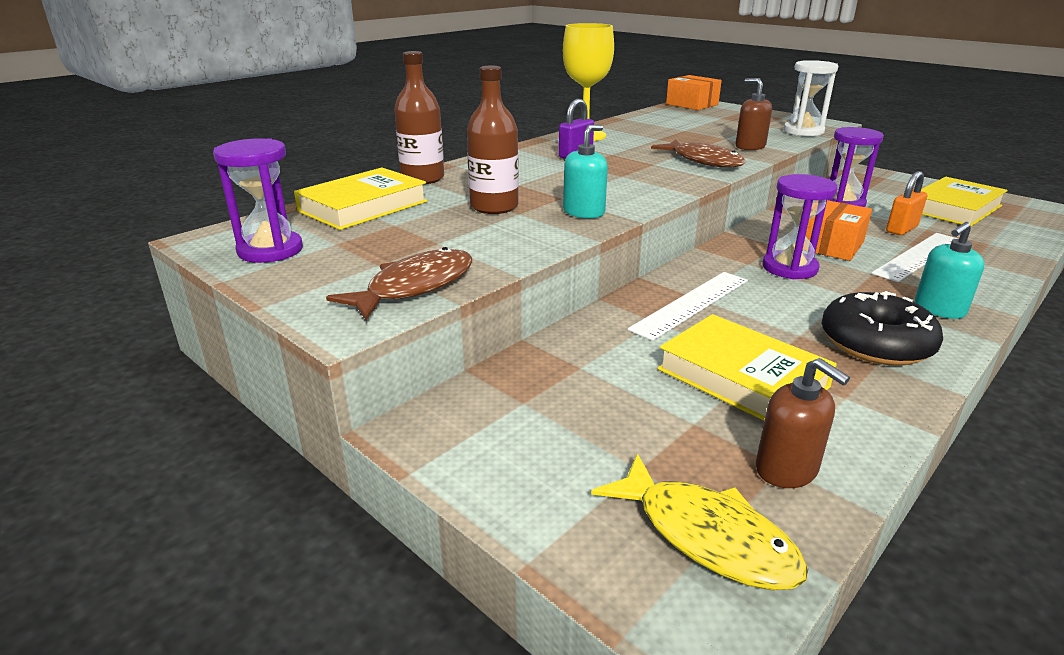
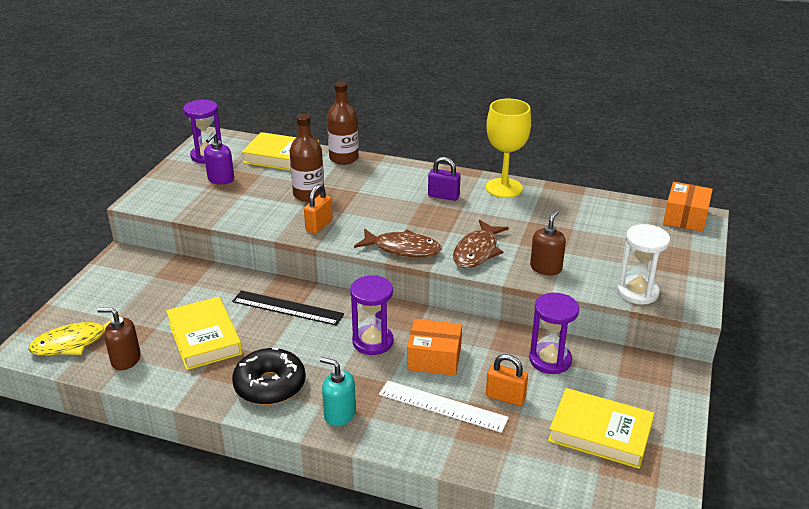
camera: 65 degrees right, 5 degrees up
brown fish [326,247,472,320] -> brown fish moved to [354,228,442,257]
turquoise soap dispenser [563,124,608,219] -> orange padlock [304,184,333,234]
yellow fish [591,453,808,590] -> yellow fish turned 45 degrees clockwise [28,314,119,356]
white ruler [627,272,748,341] -> black ruler [232,290,344,326]
yellow book [657,314,837,420] -> yellow book turned 45 degrees counterclockwise [166,297,242,370]
brown soap dispenser [756,358,850,488] -> brown soap dispenser turned 75 degrees clockwise [98,308,141,371]
none -> purple soap dispenser [204,132,234,184]

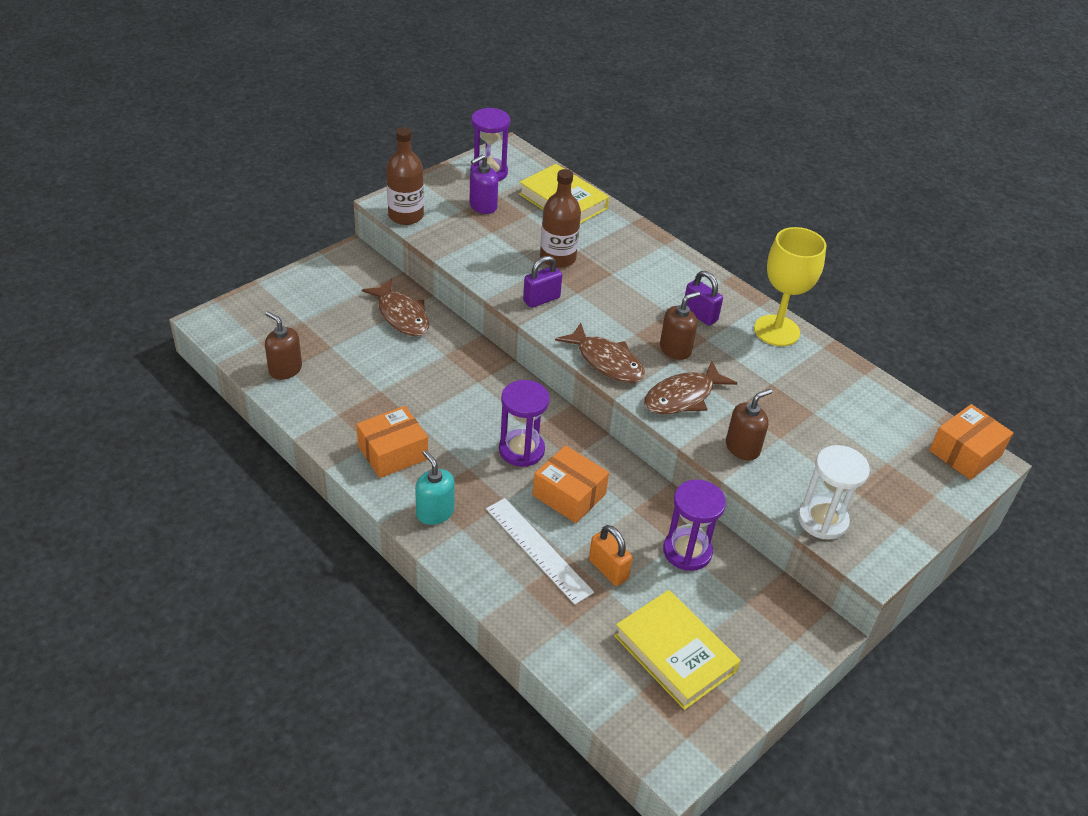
camera: 25 degrees right, 10 degrees up
yellow fish [28,314,119,356] -> none
yellow book [166,297,242,370] -> none
black ruler [232,290,344,326] -> none
black donut [232,348,306,405] -> orange box [356,406,428,478]
orange padlock [304,184,333,234] -> purple padlock [523,256,562,308]
brown bottle [327,81,359,165] -> brown bottle moved to [386,127,424,225]
none -> brown fish [362,279,429,337]
none -> brown soap dispenser [660,291,700,360]

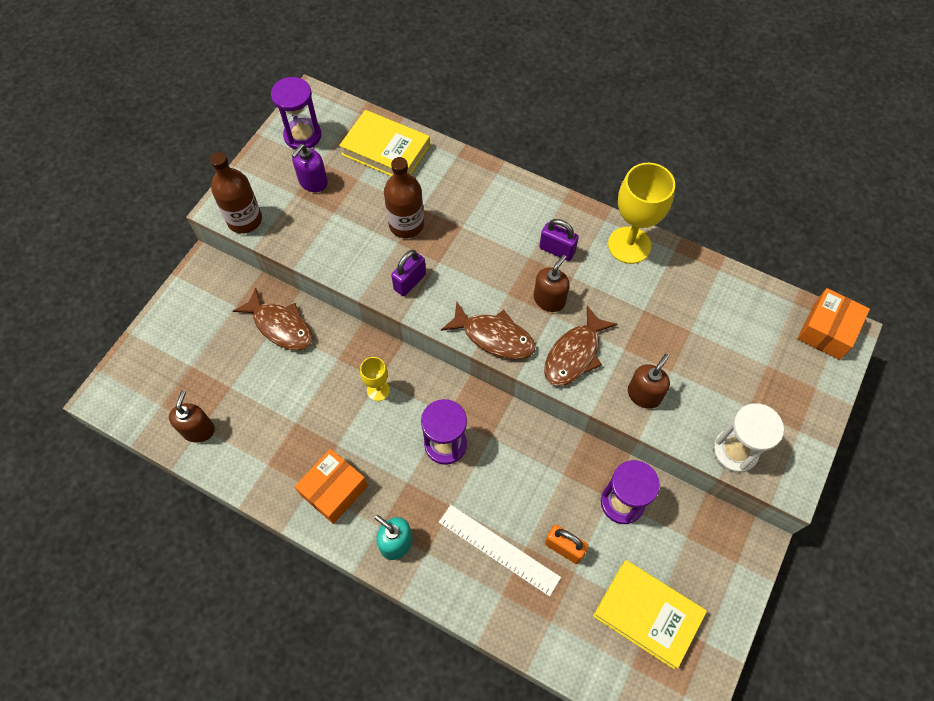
camera: 15 degrees left, 20 degrees up
brown soap dispenser [265,311,302,380] -> brown soap dispenser turned 75 degrees clockwise [169,390,215,442]
orange box [533,445,609,523] -> none
none -> yellow goblet [360,357,390,401]

